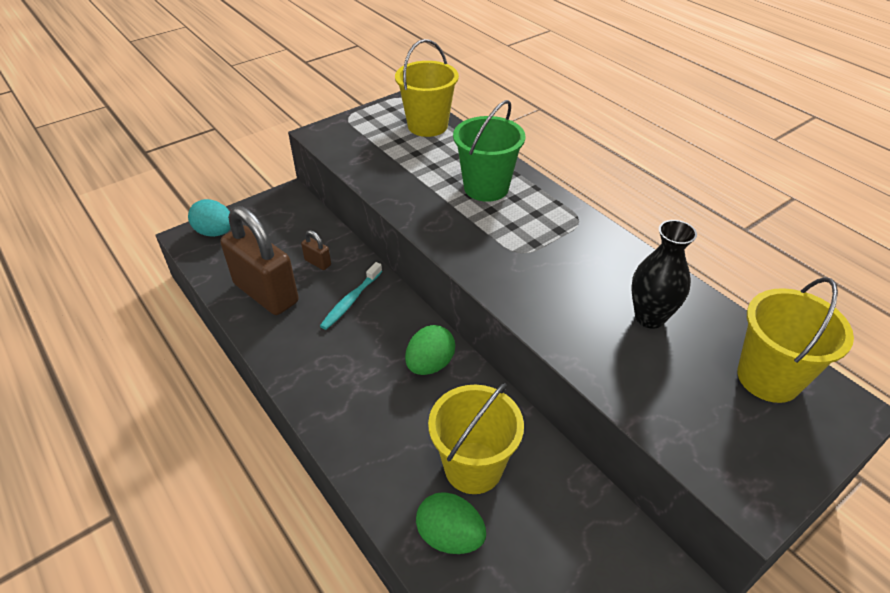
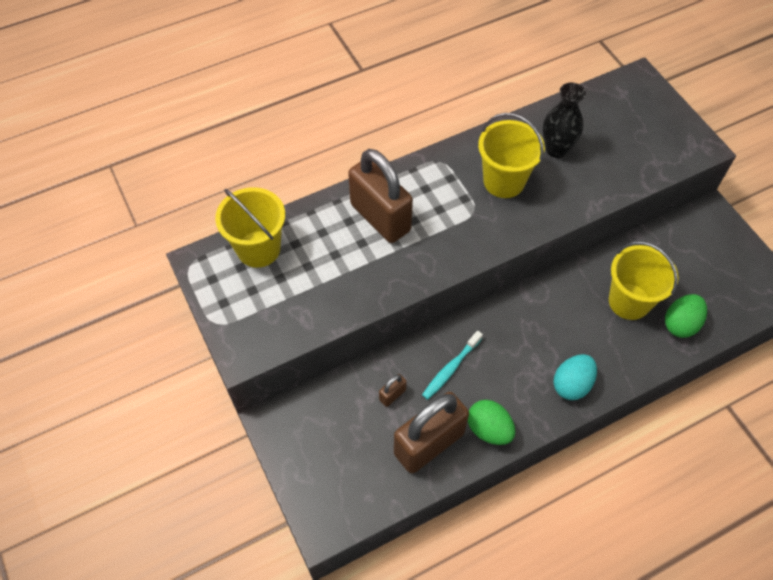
camera: 80 degrees left, 15 degrees up
turquoise egg [188,199,231,237] -> turquoise egg moved to [553,354,597,400]
turquoise toothbrush [320,262,382,330] -> turquoise toothbrush turned 90 degrees clockwise [422,331,483,400]
green egg [405,325,455,375] -> green egg moved to [468,400,515,445]
green bucket [453,100,525,202] -> brown padlock [348,149,413,243]
yellow bucket [737,277,854,403] -> yellow bucket moved to [478,113,545,198]

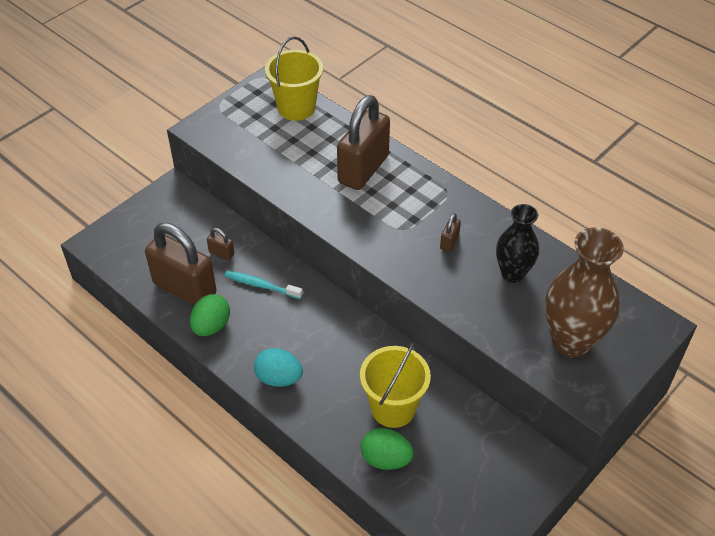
camera: 70 degrees right, 10 degrees down
yellow bucket [478,113,545,198] -> brown padlock [440,213,461,252]
none -> brown vase [545,227,624,358]

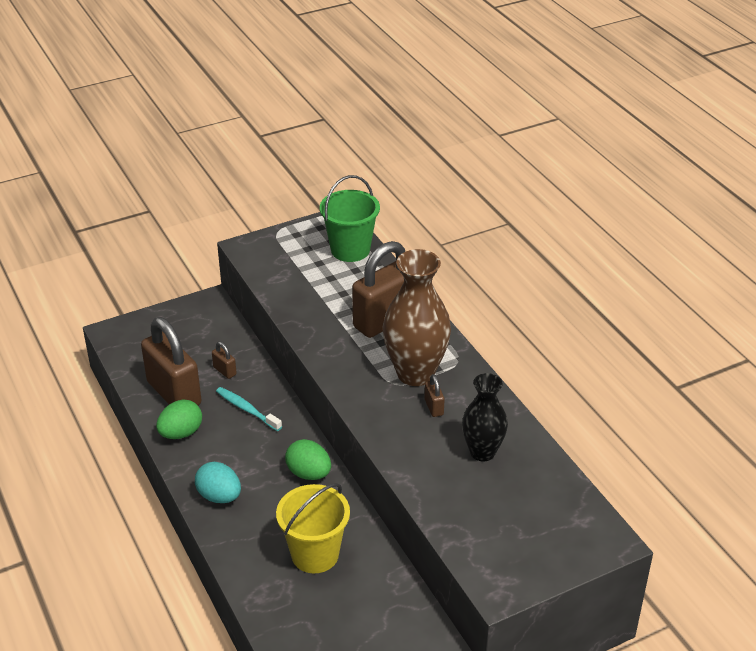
camera: 20 degrees right, 10 degrees down
yellow bucket [265,36,323,121] -> green bucket [320,175,380,262]
green egg [361,428,414,470] -> green egg moved to [285,439,331,480]
brown padlock [440,213,461,252] -> brown padlock turned 60 degrees counterclockwise [424,374,445,417]
brown vase [545,227,624,358] -> brown vase moved to [383,249,451,386]

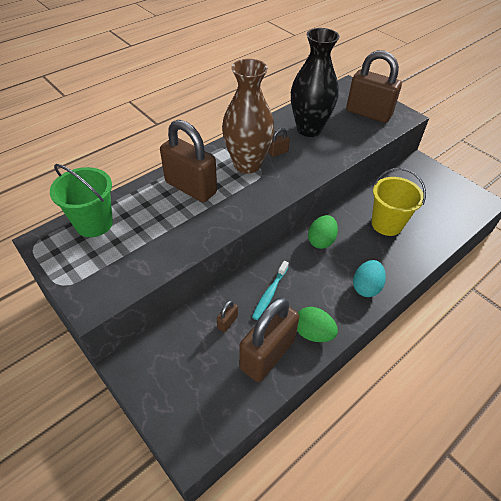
camera: 105 degrees left, 10 degrees up
black vase [462,373,508,461] -> black vase [291,28,339,137], size x1.58
none -> brown padlock [346,50,402,123]

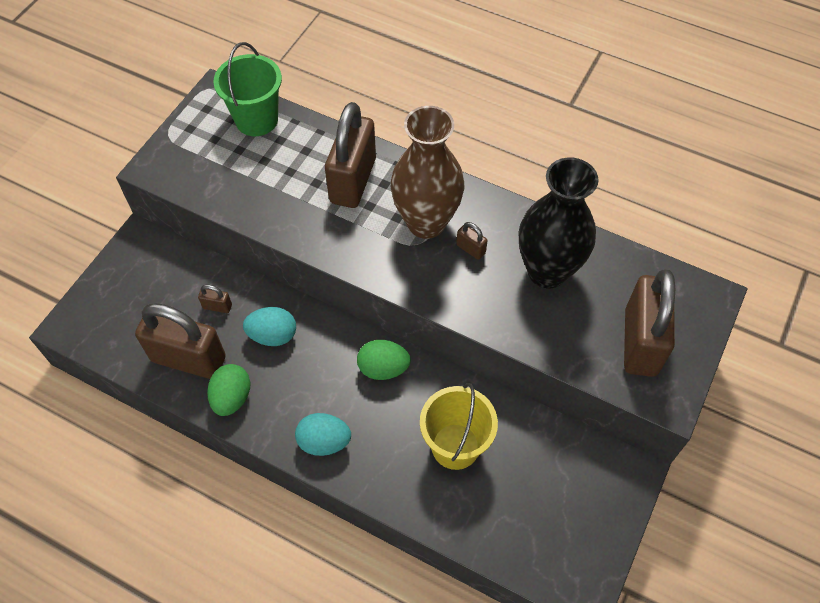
camera: 70 degrees right, 10 degrees up
turquoise toothbrush [252,261,289,320] -> turquoise egg [243,307,296,346]

